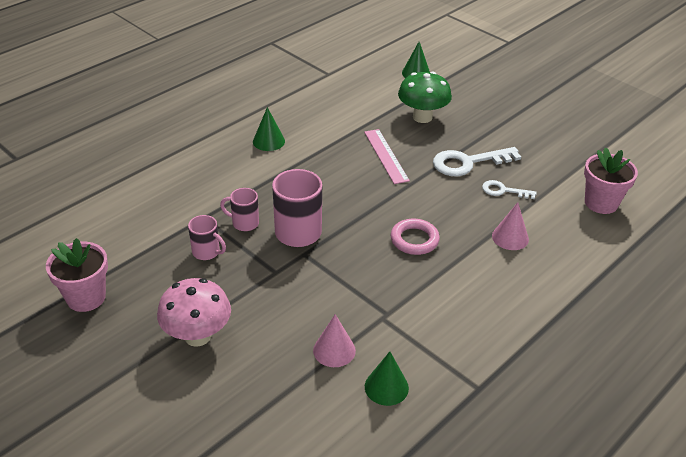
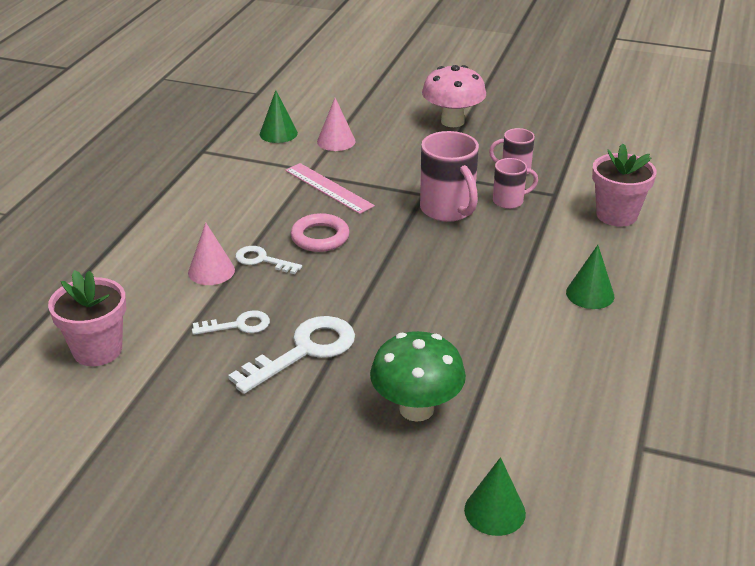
camera: 155 degrees right, 5 degrees down
pink flower pot [46,238,108,312] -> pink flower pot moved to [592,143,657,226]
pink ruler [364,129,410,184] -> pink ruler moved to [285,163,375,214]
none -> white key [235,246,302,274]

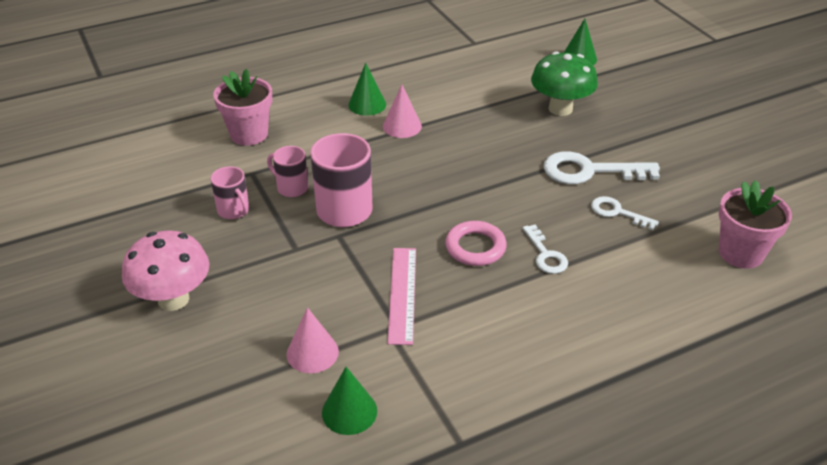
camera: 135 degrees left, 5 degrees up
pink cone [188,222,235,285] -> pink cone moved to [383,84,422,138]

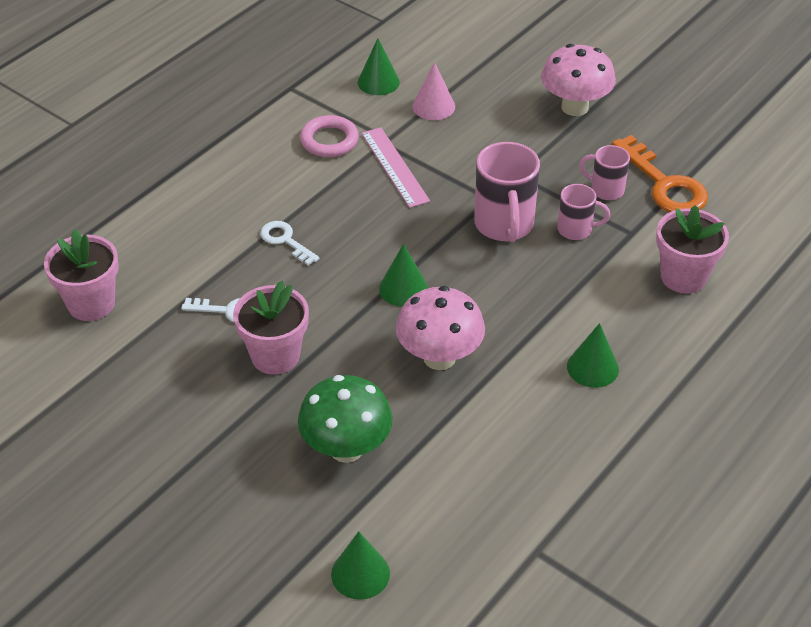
camera: 155 degrees right, 5 degrees up
pink cone [383,84,422,138] -> none
pink ring [445,221,507,266] -> pink ring moved to [300,115,359,157]
white key [544,151,660,184] -> pink flower pot [233,281,309,375]
none -> green cone [379,244,428,307]
none -> pink mushroom [396,286,485,370]
none -> orange key [612,135,708,212]

